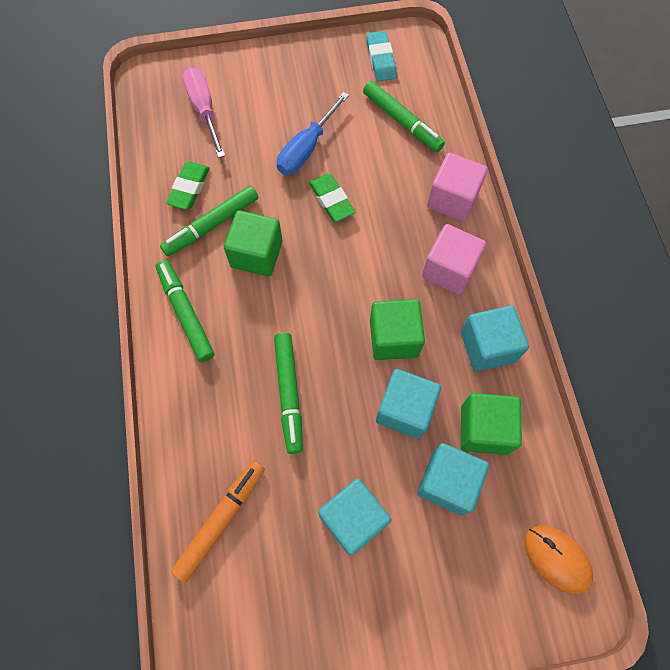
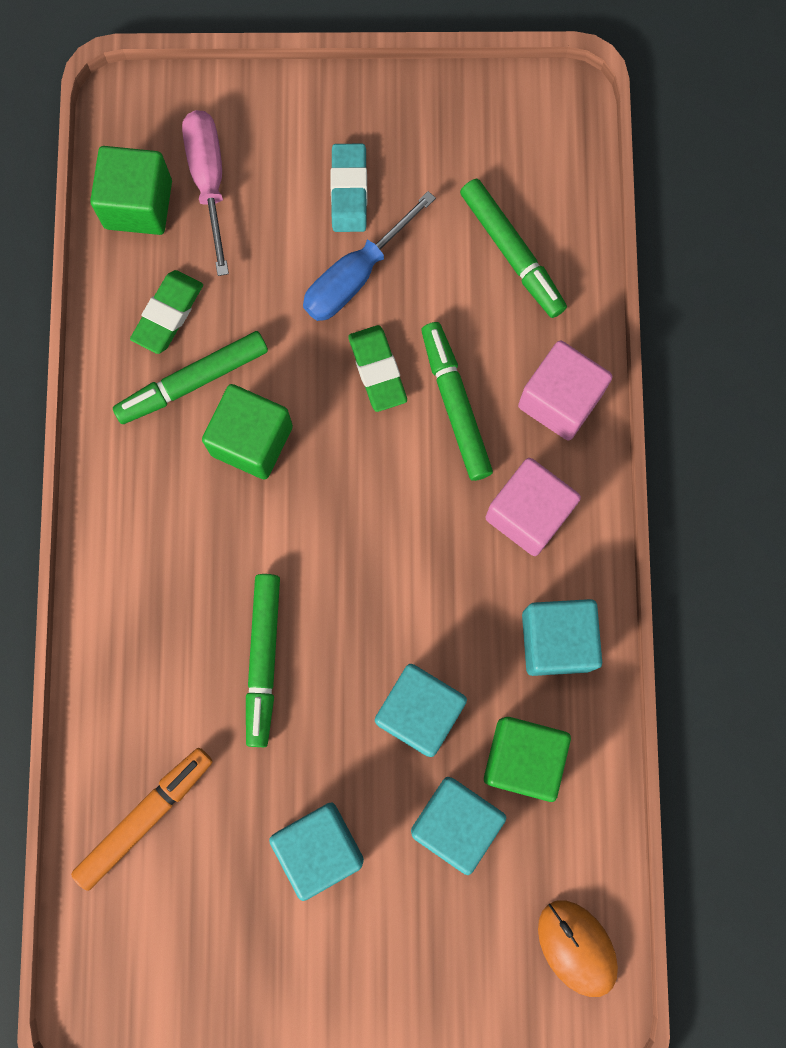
camera: 10 degrees right, 10 degrees up
green marker [156,260,214,362] -> green marker moved to [421,322,493,481]
turquoise eraser [366,31,397,81] -> turquoise eraser moved to [331,144,367,232]
green cube [370,299,425,360] -> green cube moved to [90,146,172,235]

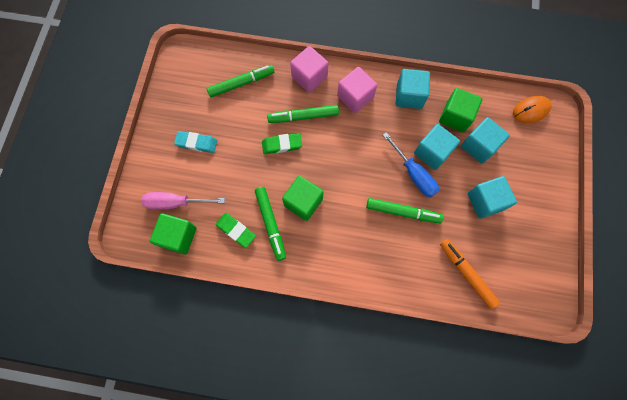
camera: 80 degrees left, 5 degrees down
blue screwdriver [303,191,436,321] -> blue screwdriver moved to [383,132,439,197]

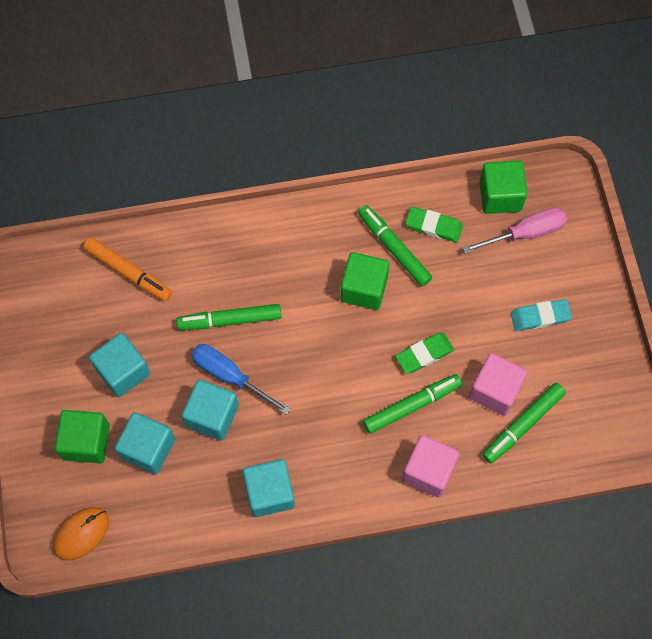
camera: 160 degrees right, 5 degrees down
pink cube [337,67,377,113] -> pink cube moved to [469,353,528,416]
green cube [439,88,482,133] -> green cube moved to [55,410,110,464]

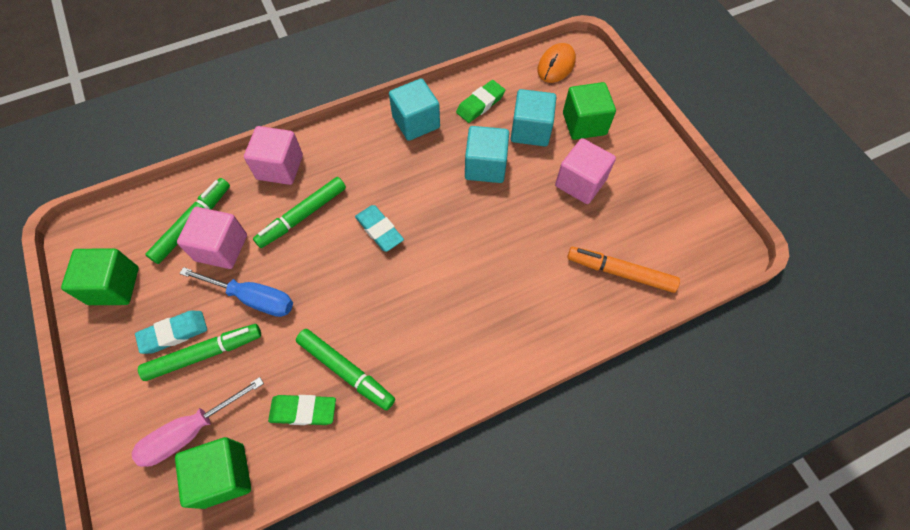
camera: 165 degrees right, 5 degrees down
turquoise cube [89,333,151,398] -> pink cube [555,138,616,204]
green marker [176,304,282,330] -> green marker moved to [138,324,261,381]
blue screwdriver [191,344,290,415] -> blue screwdriver moved to [179,267,293,317]
green cube [340,252,389,310] -> green cube moved to [61,248,139,305]
green eraser [396,333,454,374] -> green eraser moved to [456,80,505,123]
none -> turquoise eraser [355,205,404,252]

